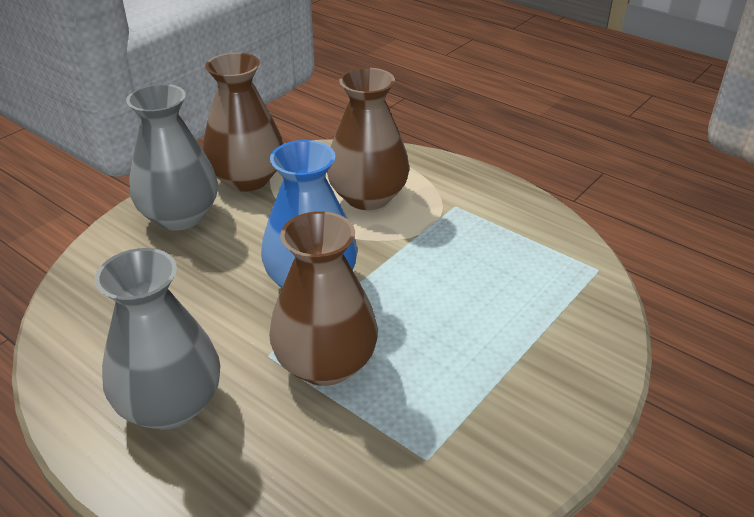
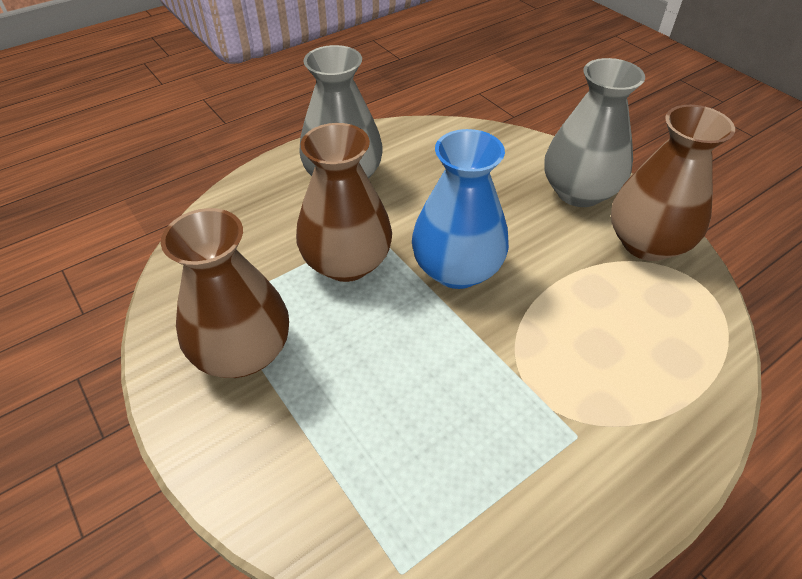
camera: 105 degrees right, 10 degrees up
brown vase [327,68,409,210] -> brown vase moved to [161,208,289,378]

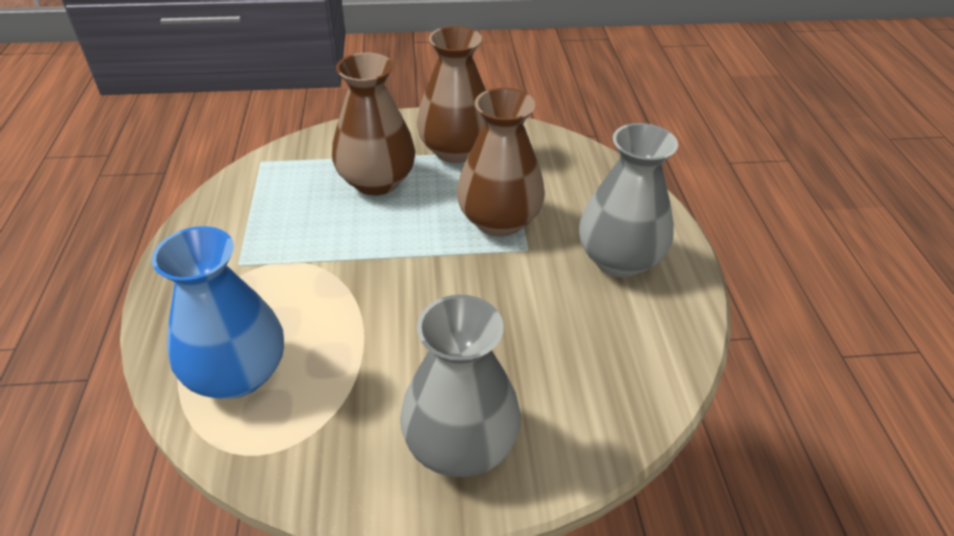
camera: 120 degrees right, 5 degrees down
blue vase [412,129,509,289] -> blue vase moved to [151,226,284,399]
brown vase [611,105,735,261] -> brown vase moved to [332,53,415,196]

